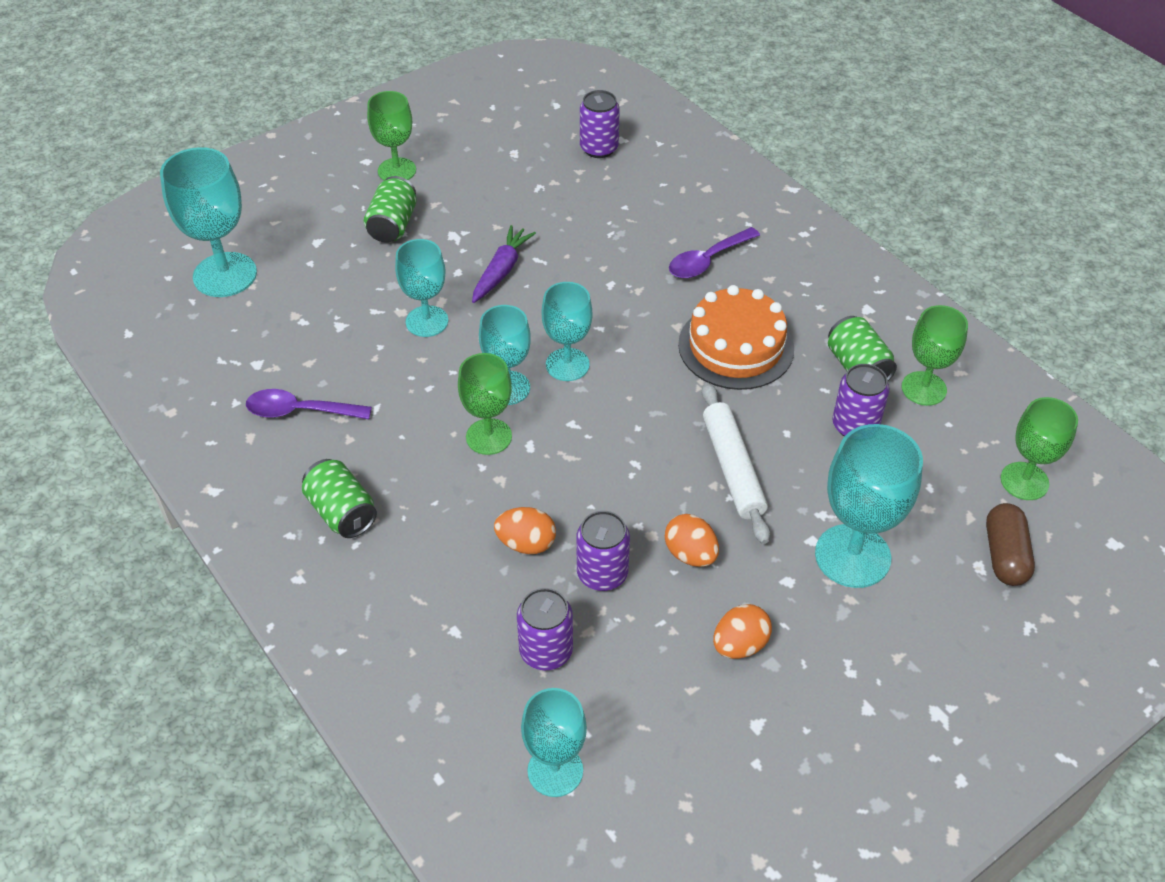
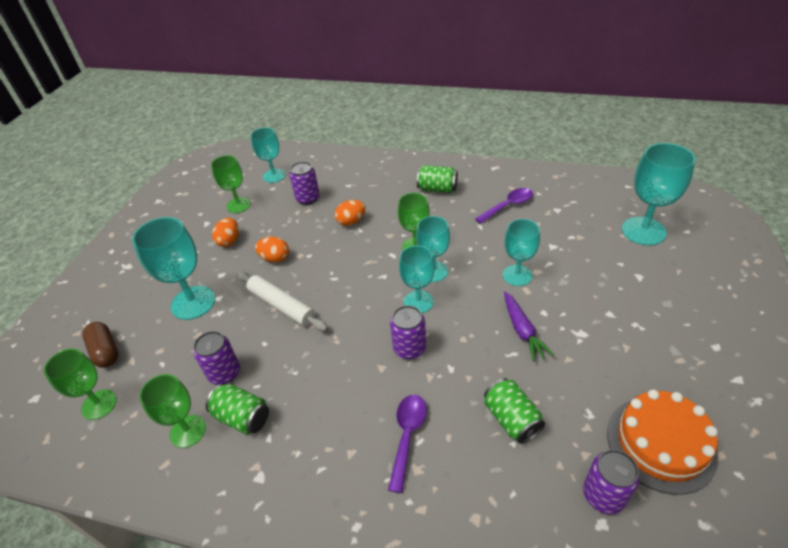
camera: 145 degrees right, 5 degrees down
green can [364,176,417,243] -> green can moved to [484,378,545,444]
green goblet [367,91,416,180] -> green goblet moved to [211,155,251,213]
purple can [577,511,630,591] -> purple can moved to [390,305,426,359]
orange cake [678,285,794,390] -> orange cake moved to [607,389,718,495]

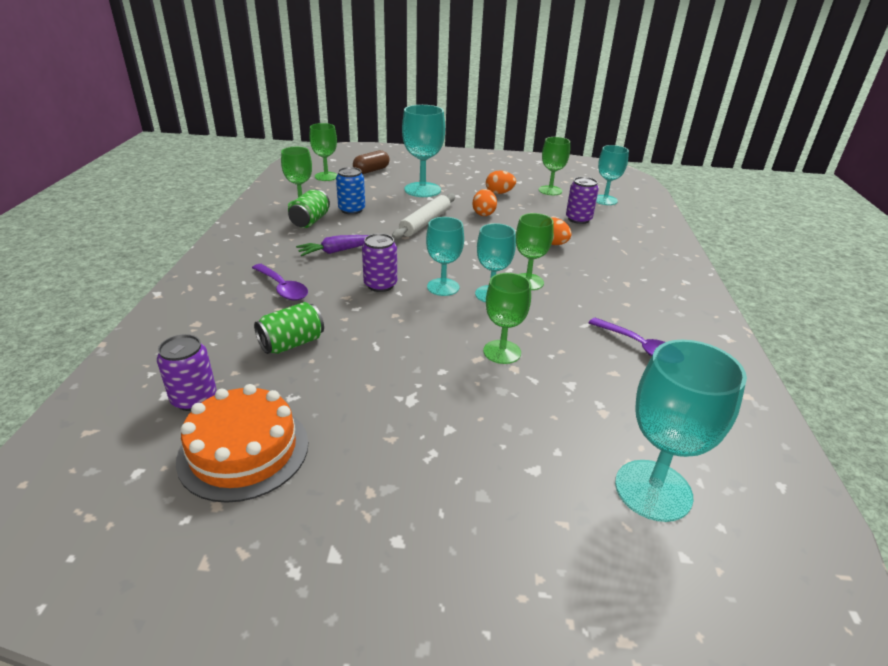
camera: 75 degrees right, 10 degrees down
purple can [194,331,240,385] -> blue can [336,167,365,215]
purple spoon [388,395,427,493] -> purple spoon turned 45 degrees clockwise [252,264,308,301]
green can [417,165,458,193] -> none
turquoise goblet [503,219,540,286] -> green goblet [483,273,531,364]
purple carrot [504,291,554,362] -> purple carrot moved to [296,235,369,256]

